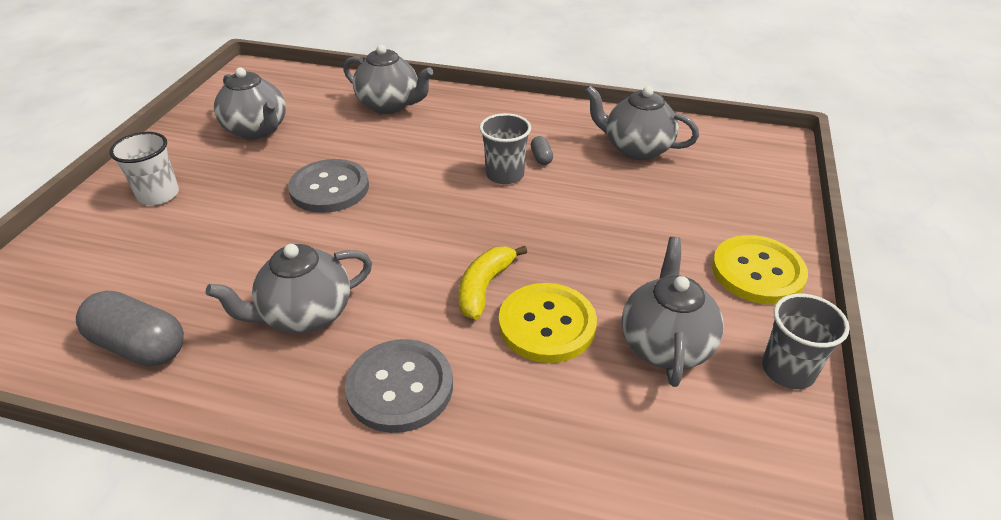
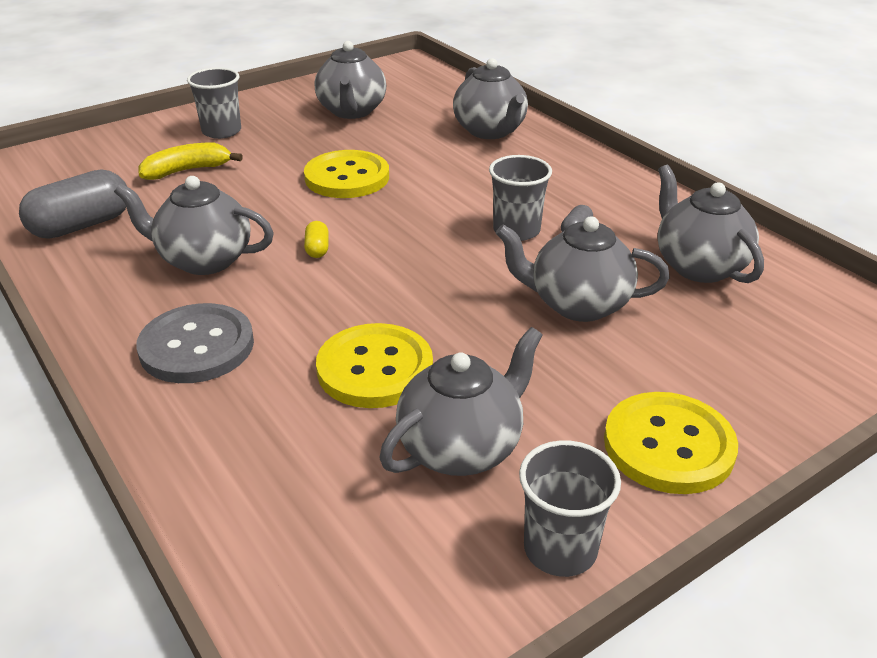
camera: 40 degrees right, 5 degrees down
grey capsule [76,291,184,366] -> grey capsule turned 75 degrees clockwise [19,169,127,239]
white cup [110,132,179,205] -> grey cup [187,67,241,139]
grey button [288,159,369,213] -> yellow button [304,150,389,198]
yellow banana [458,246,527,320] -> yellow banana moved to [138,143,243,180]
none -> yellow capsule [304,221,329,258]
none -> grey teapot [496,216,670,322]

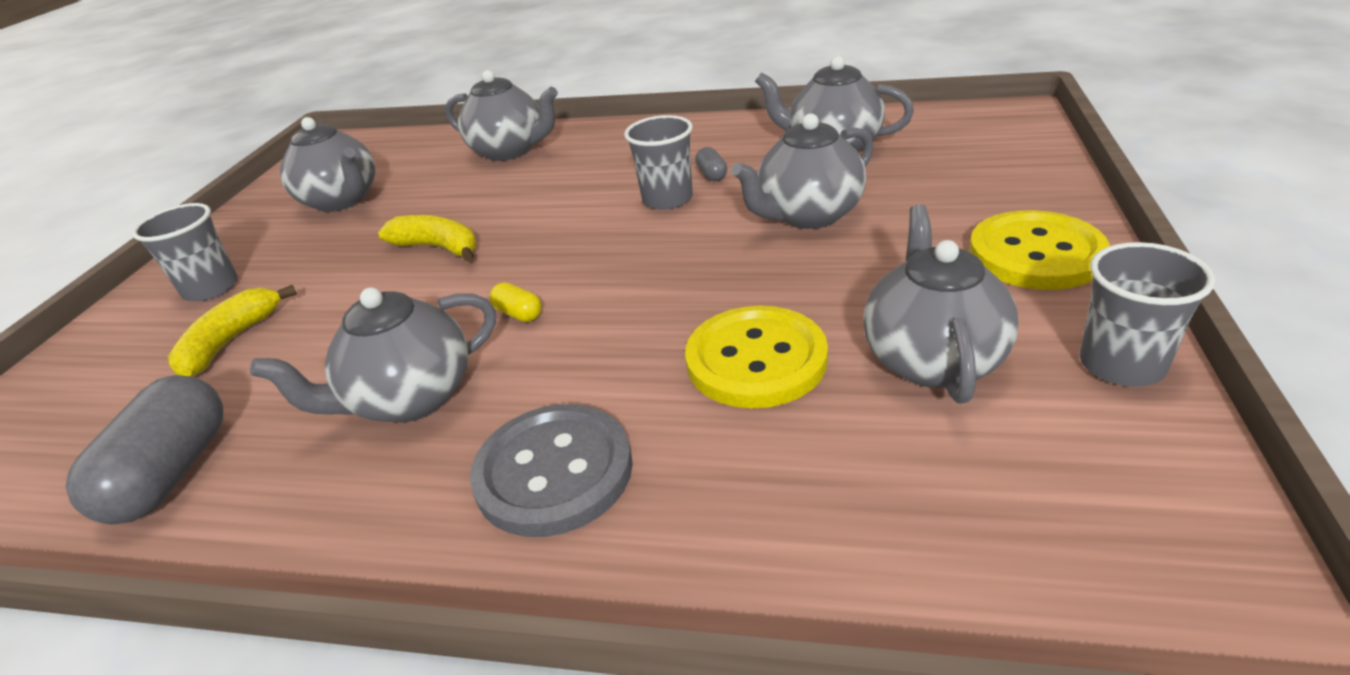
camera: 40 degrees left, 0 degrees up
yellow button [304,150,389,198] -> yellow banana [378,215,477,261]

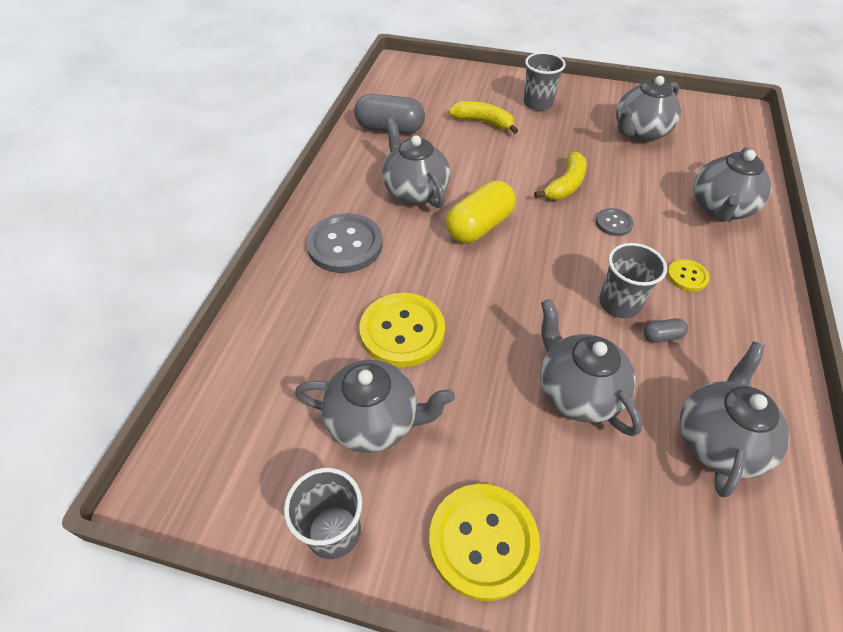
camera: 90 degrees right, 15 degrees up
yellow capsule [490,282,542,322] -> yellow capsule [446,181,516,243], size x2.23
none -> grey button [596,208,634,236]
none -> yellow button [667,259,709,292]

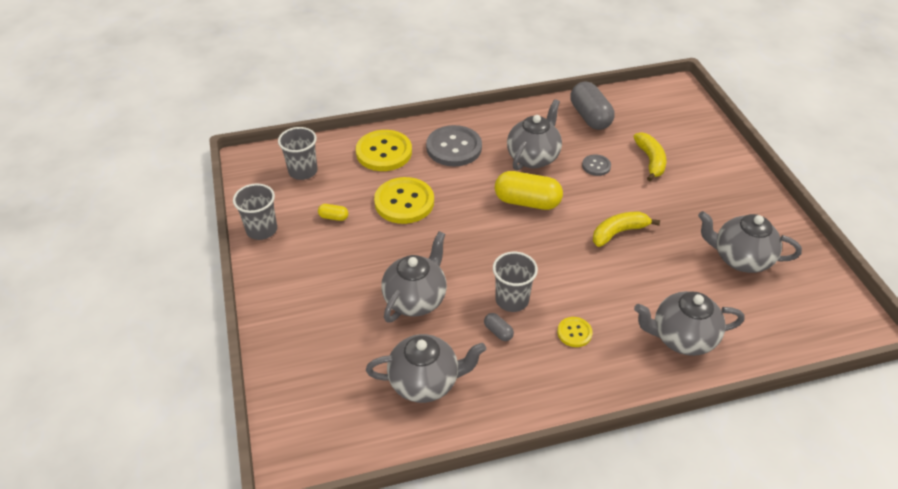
camera: 60 degrees right, 5 degrees down
grey teapot [295,360,455,453] -> yellow capsule [318,204,348,221]
yellow button [429,484,540,601] -> yellow button moved to [356,130,412,171]
grey cup [523,52,566,111] -> grey cup moved to [278,127,317,180]
yellow banana [534,152,587,200] -> yellow banana turned 150 degrees clockwise [593,212,660,247]
grey button [596,208,634,236] -> grey button moved to [582,154,611,176]

